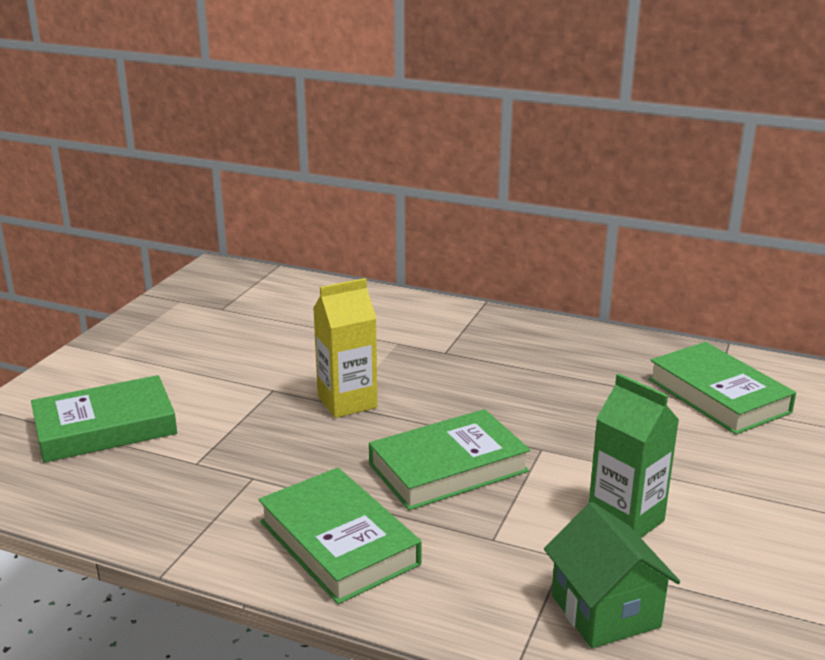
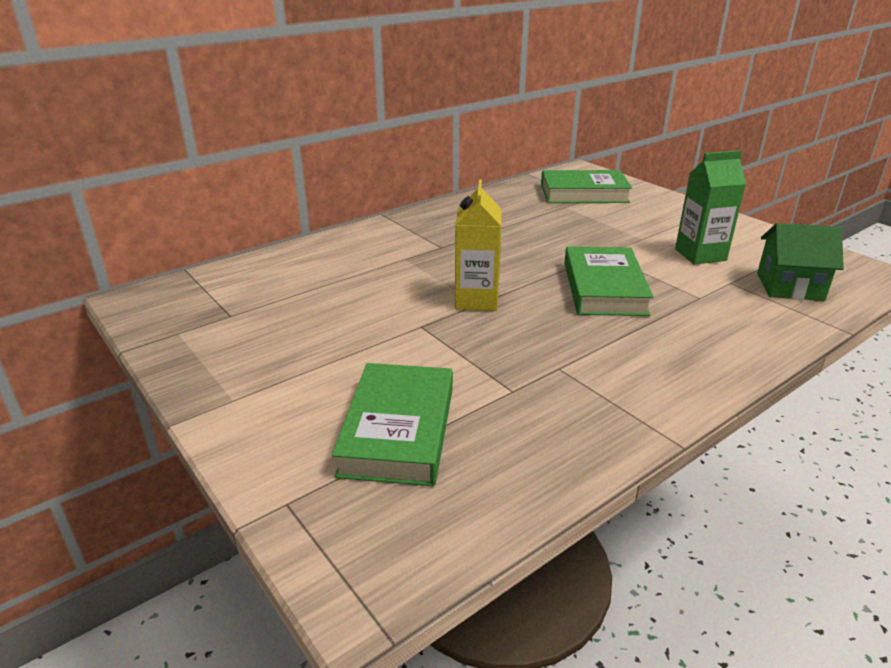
camera: 60 degrees left, 5 degrees up
green book [258,468,422,604] -> none

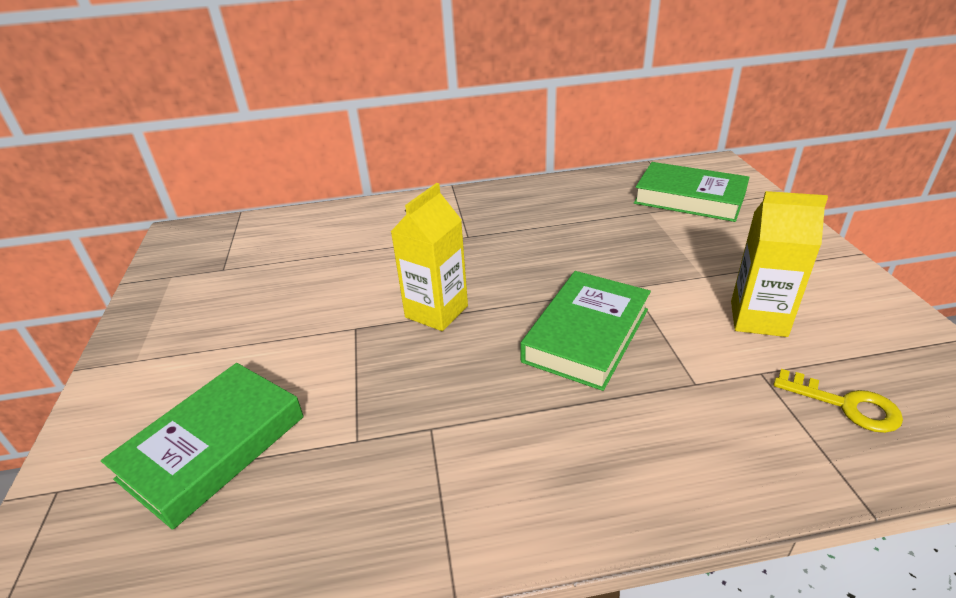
camera: 30 degrees right, 5 degrees up
green carton [675,150,746,264] -> yellow carton [731,191,828,337]
green house [757,223,844,301] -> yellow key [773,369,903,433]

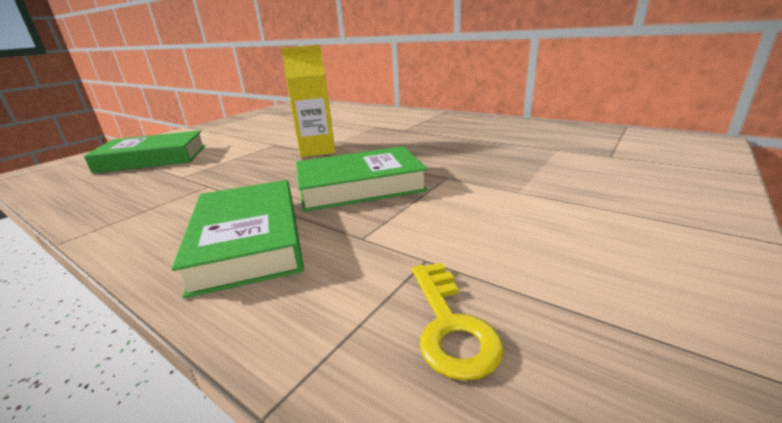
camera: 45 degrees right, 10 degrees down
green book [634,162,749,222] -> green book moved to [171,180,304,298]
yellow carton [731,191,828,337] -> none

